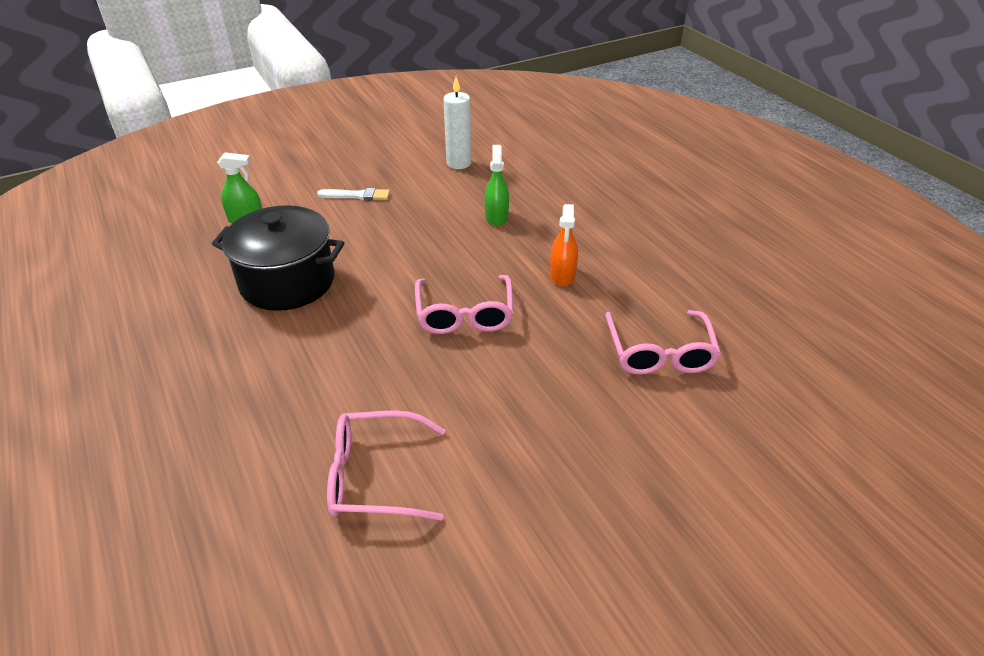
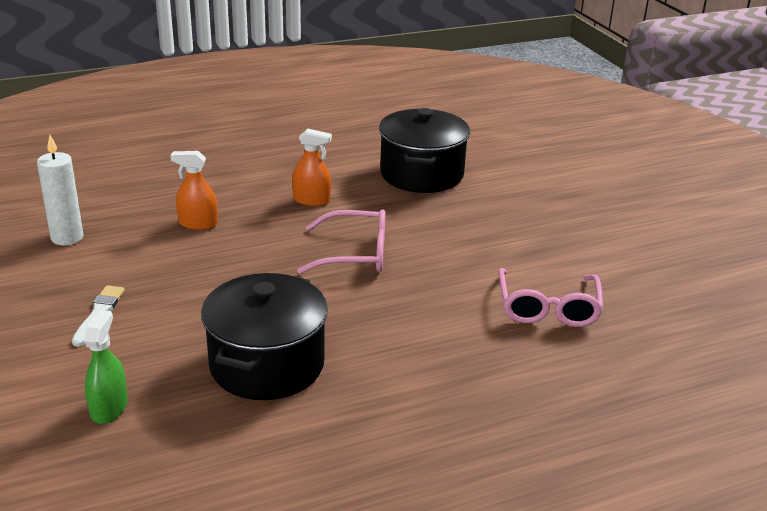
camera: 85 degrees left, 10 degrees down
green spray bottle [485,145,509,226] -> orange spray bottle [171,151,218,230]
pink glasses [605,310,721,375] -> black pot [379,108,470,193]

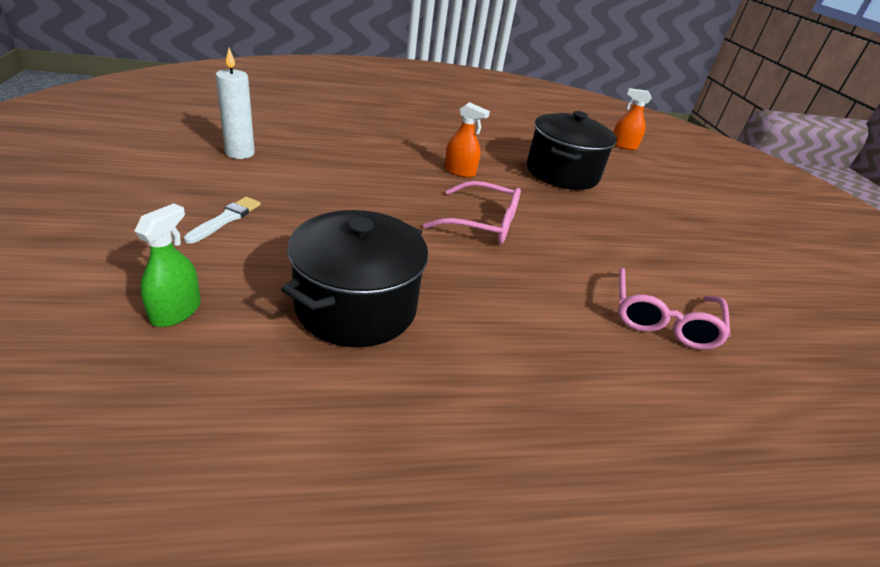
camera: 10 degrees right, 5 degrees up
orange spray bottle [171,151,218,230] -> orange spray bottle moved to [614,88,652,150]

